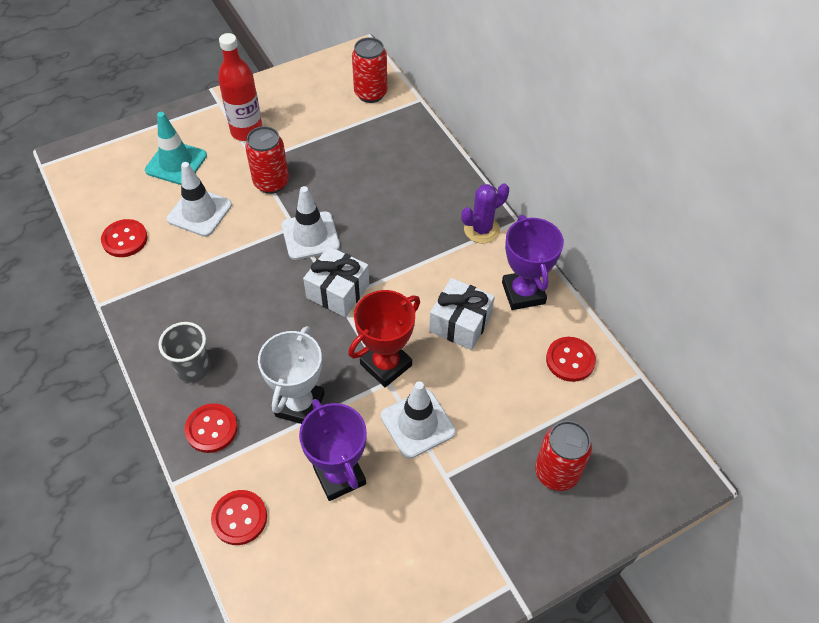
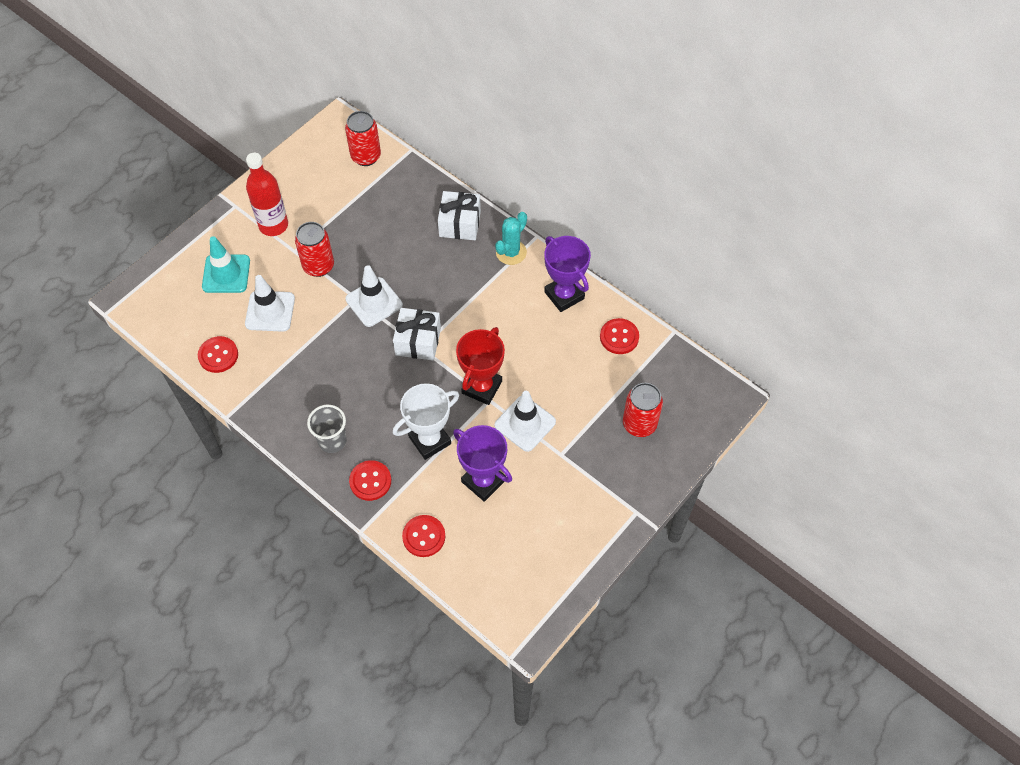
camera: 20 degrees left, 5 degrees up
white trophy [258,326,324,424] -> white trophy turned 60 degrees clockwise [393,384,459,460]
white gift [429,278,495,350] -> white gift moved to [438,191,481,240]
purple cactus [461,183,509,244] -> turquoise cactus [495,212,527,265]

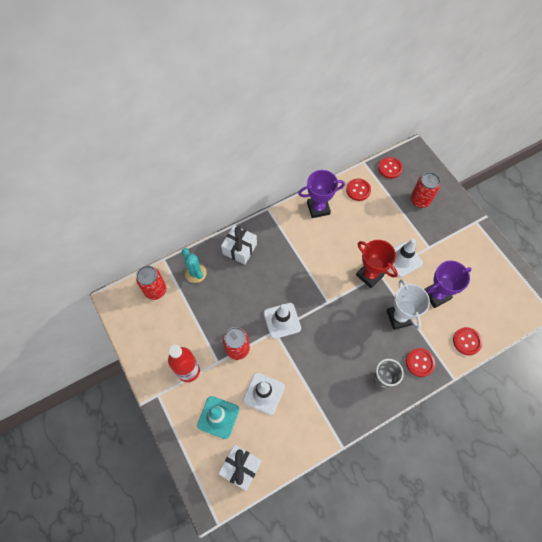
camera: 70 degrees left, 5 degrees up
red button [198,336,238,373] -> red button moved to [378,157,403,179]
white gift [393,308,441,361] -> white gift moved to [218,444,262,491]
turquoise cactus [495,212,527,265] -> turquoise cactus moved to [182,248,207,283]

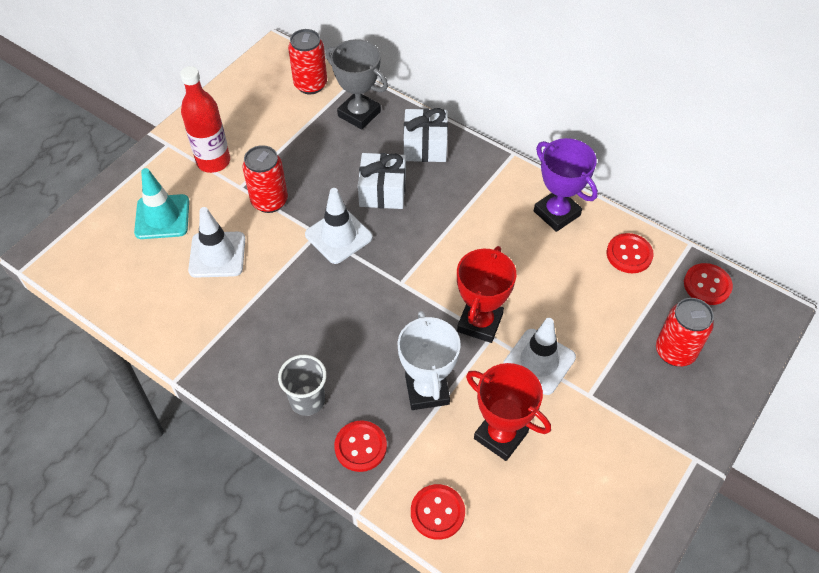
camera: 65 degrees right, 10 degrees down
turquoise cactus [182,248,207,283] -> grey trophy [326,39,388,129]
white gift [218,444,262,491] -> white gift moved to [358,153,406,209]
white trophy [386,279,430,330] -> white trophy turned 60 degrees counterclockwise [398,311,461,410]
purple trophy [424,261,472,308] -> red trophy [466,363,551,461]

